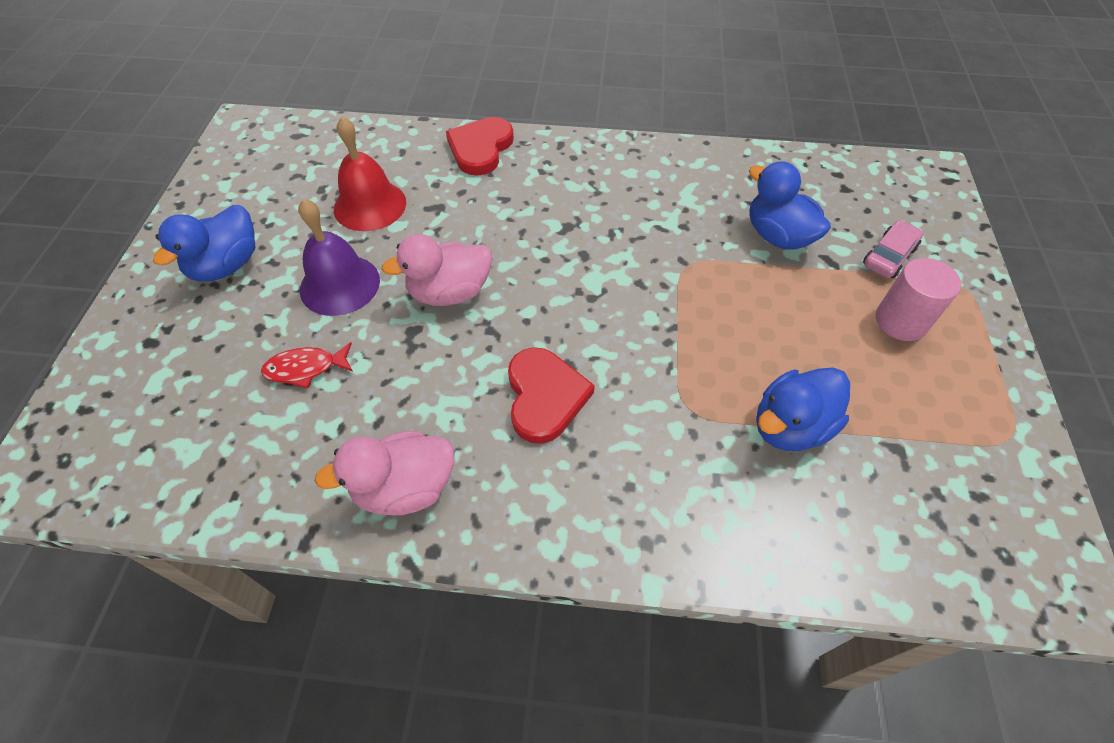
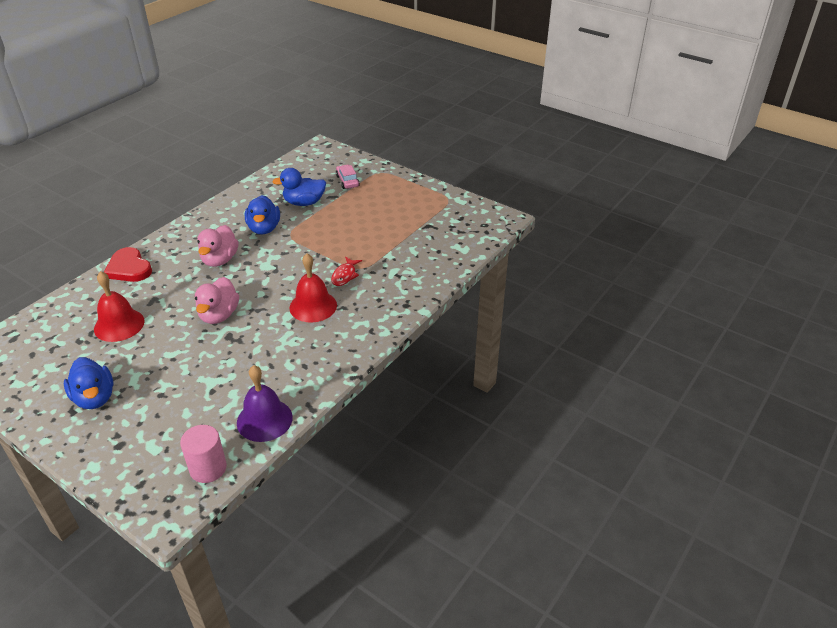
camera: 60 degrees left, 15 degrees down
red fish [261,342,353,388] -> red fish moved to [331,257,362,286]
purple bell [298,199,380,316] -> purple bell moved to [237,365,293,442]
pink duck [315,430,454,516] -> pink duck moved to [197,225,239,267]
red heart [508,347,595,444] -> red bell [289,253,337,322]
blue duck [756,367,850,451] -> blue duck moved to [245,195,280,234]
pink cylinder [876,258,961,341] -> pink cylinder moved to [180,425,227,483]

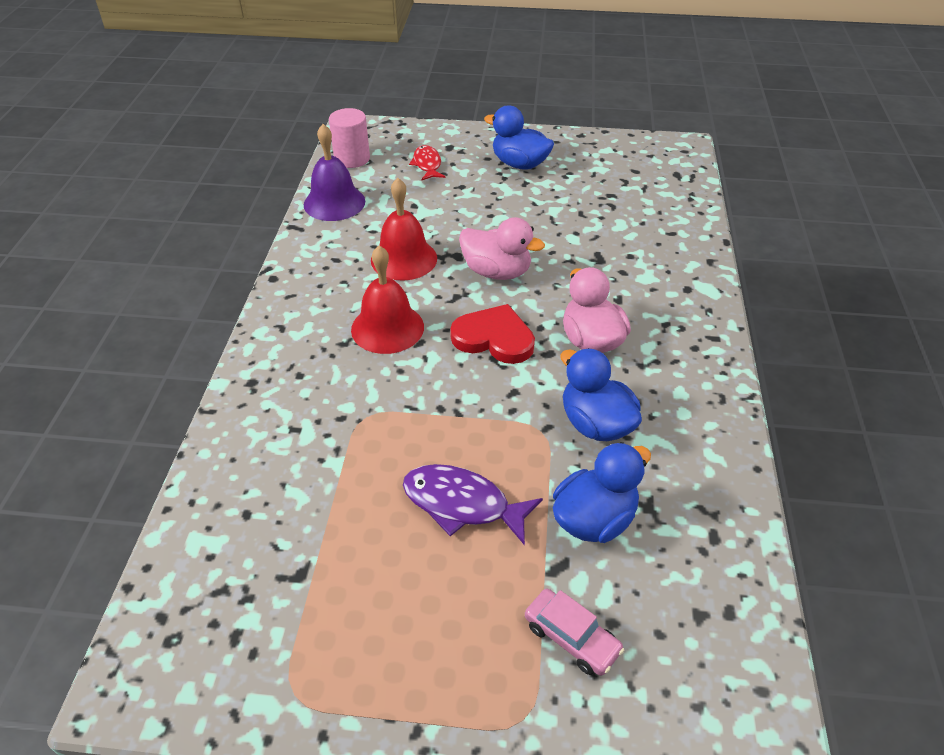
camera: 150 degrees right, 5 degrees up
red bell [94,271,145,342] -> red bell moved to [371,178,437,280]
red heart [104,247,152,282] -> red heart moved to [450,304,535,364]
pink duck [195,277,239,324] -> pink duck turned 135 degrees clockwise [459,217,545,280]
red fish [331,257,362,286] -> red fish moved to [409,145,445,181]
none -> purple fish [403,464,543,545]

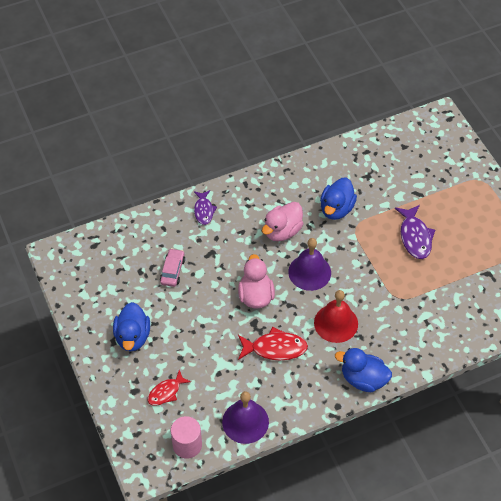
camera: 120 degrees left, 10 degrees up
red bell [371,178,437,280] -> red fish [238,327,308,360]
red heart [450,304,535,364] -> purple bell [288,238,331,291]
pink car [525,589,624,676] -> pink car moved to [160,248,185,287]
blue duck [553,442,651,543] -> blue duck moved to [335,348,392,392]
none -> purple fish [194,190,217,225]

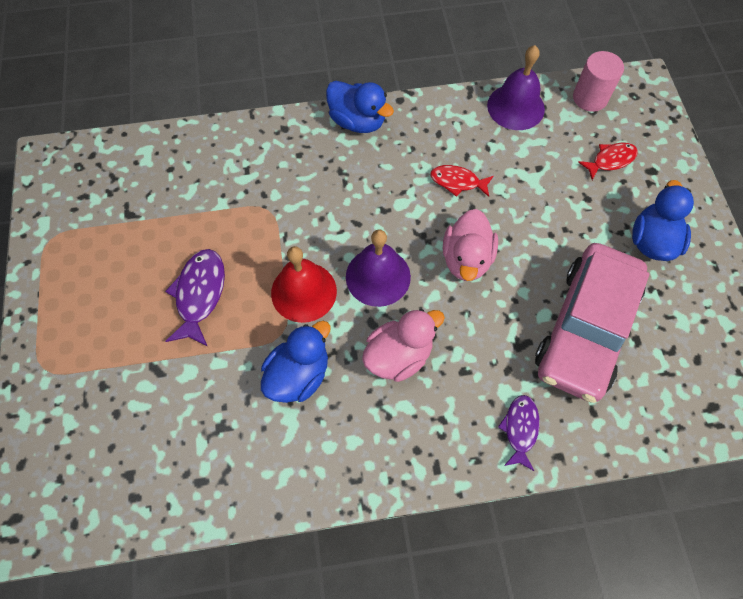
camera: 165 degrees left, 10 degrees up
pink car [160,248,185,287] -> pink car [535,243,649,403], size x2.42
red fish [238,327,308,360] -> red fish [430,165,494,197], size x0.66
red bell [314,290,358,343] -> red bell moved to [271,246,337,323]

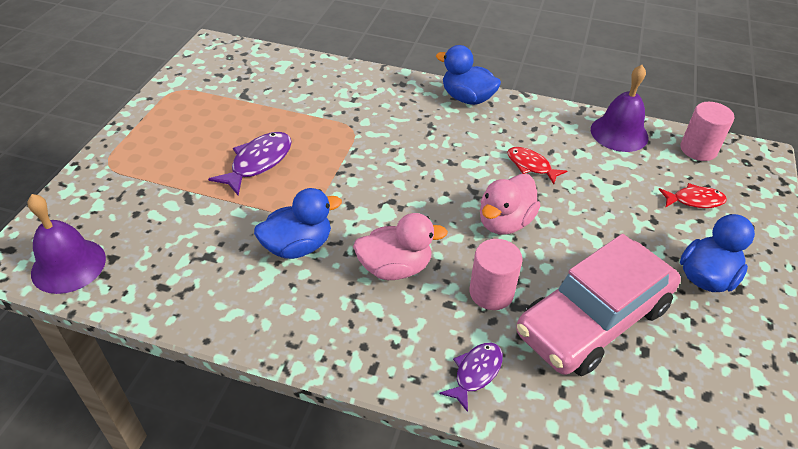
camera: 25 degrees right, 20 degrees down
red bell [271,246,337,323] -> none
blue duck [326,81,394,133] -> blue duck turned 150 degrees clockwise [436,45,501,105]
purple bell [346,229,411,307] -> purple bell moved to [27,194,106,294]
none -> pink cylinder [469,239,522,310]

